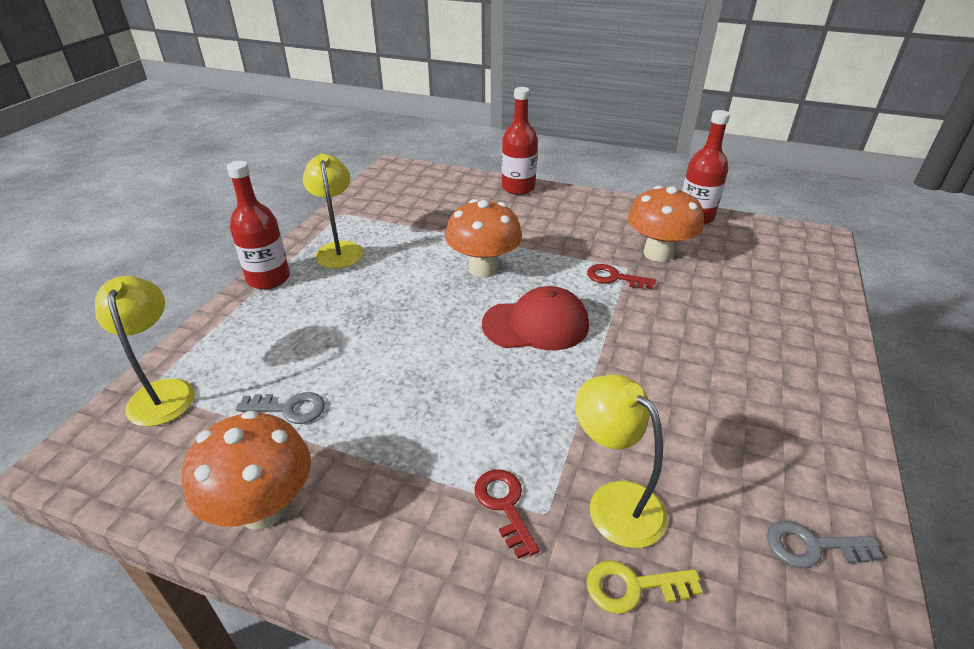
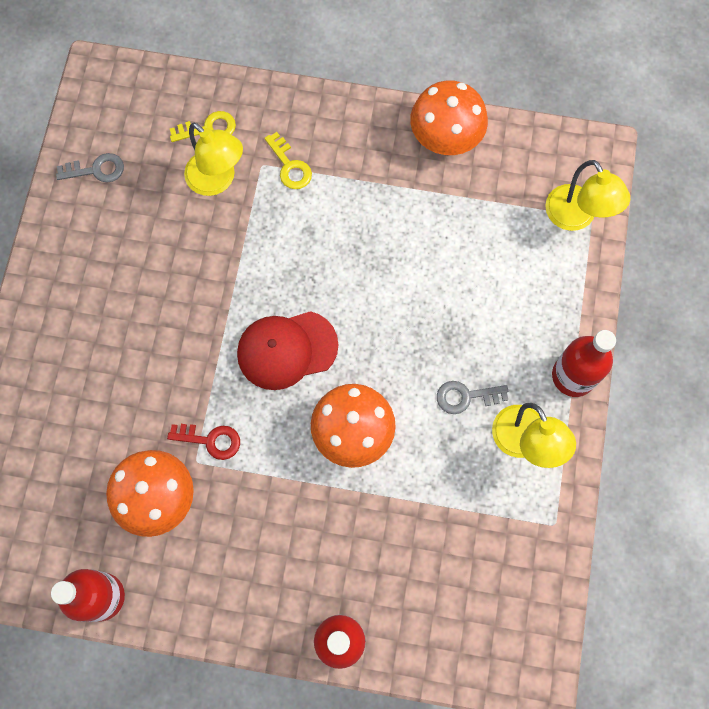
camera: 170 degrees right, 35 degrees up
grey key [236,392,325,424] -> grey key moved to [437,381,508,414]
red key [474,469,540,559] -> yellow key [265,132,312,189]

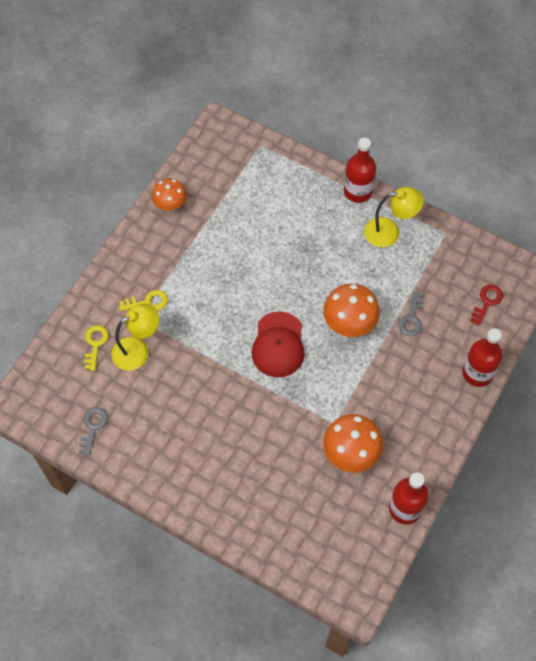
camera: 70 degrees left, 10 degrees down
red key [167,424,240,460] -> red key moved to [470,285,503,326]
orange mushroom [410,80,488,155] -> orange mushroom [152,178,187,211], size x0.66
grey key [437,381,508,414] -> grey key moved to [399,292,423,336]
yellow lamp [545,160,630,231] -> none

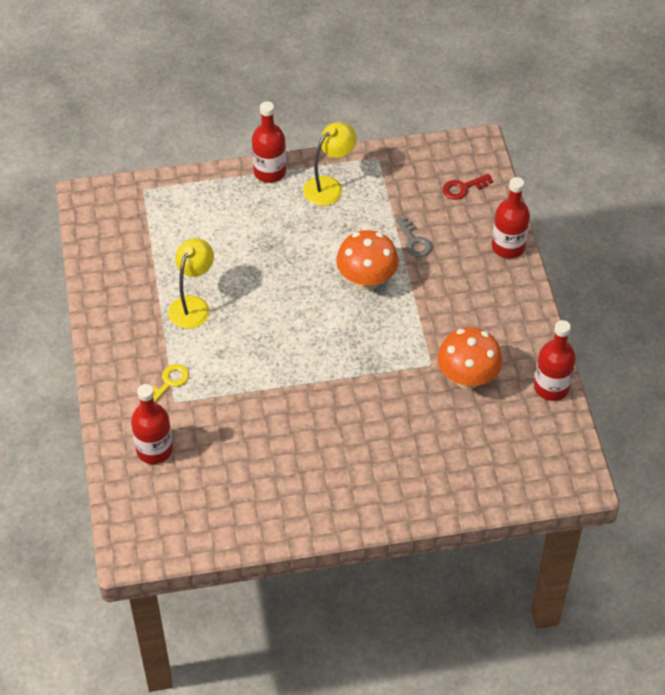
camera: 40 degrees left, 10 degrees down
grey key [79,407,108,456] -> none
yellow key [84,325,109,371] -> red bottle [131,384,173,464]
yellow lamp [111,303,159,371] -> yellow lamp moved to [168,238,214,329]
orange mushroom [152,178,187,211] -> none
red cap [251,311,305,377] -> none
red key [470,285,503,326] -> red key turned 105 degrees counterclockwise [443,174,493,200]

